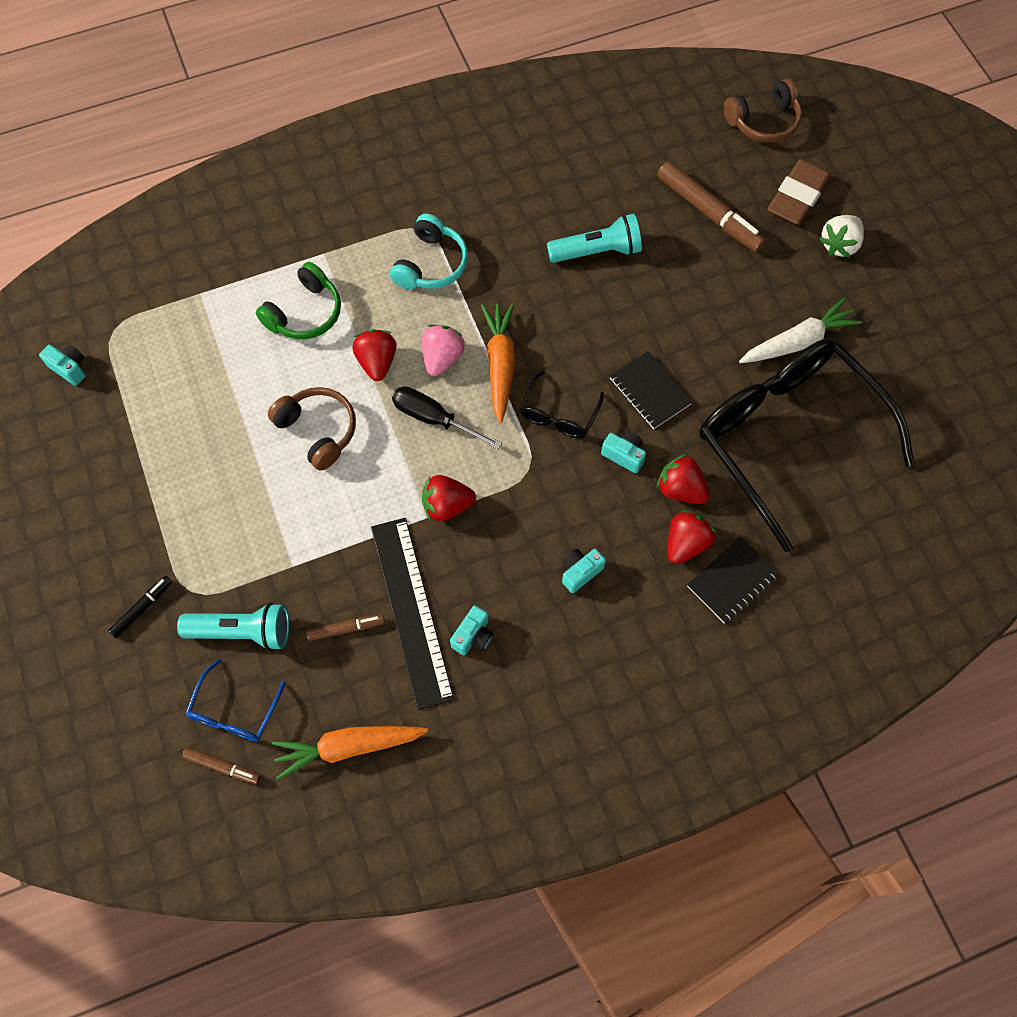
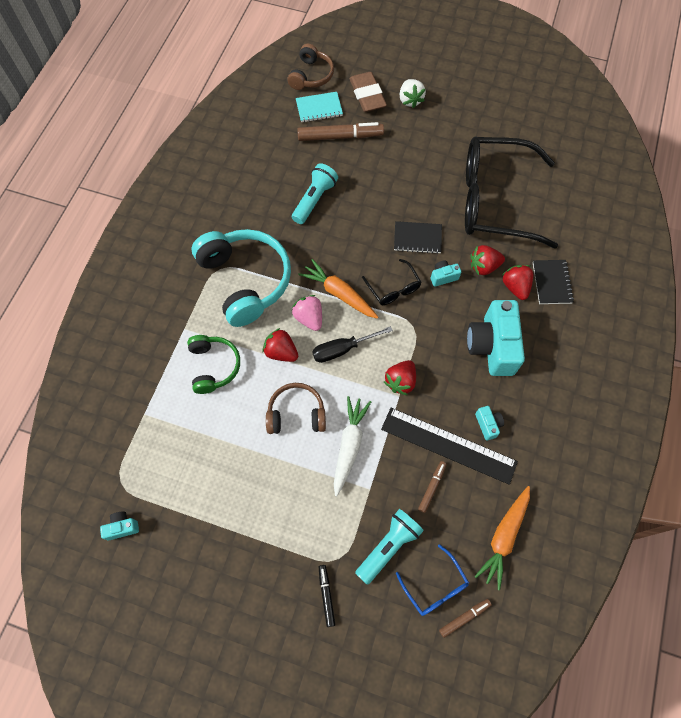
camera: 50 degrees left, 0 degrees up
turquoise headphones [390,214,468,289] -> turquoise headphones [192,229,291,327], size x1.76
turquoise camera [562,549,606,593] -> turquoise camera [467,300,525,376], size x2.29
white carrot [739,298,862,363] -> white carrot moved to [334,396,371,496]
none -> turquoise notebook [296,92,343,122]

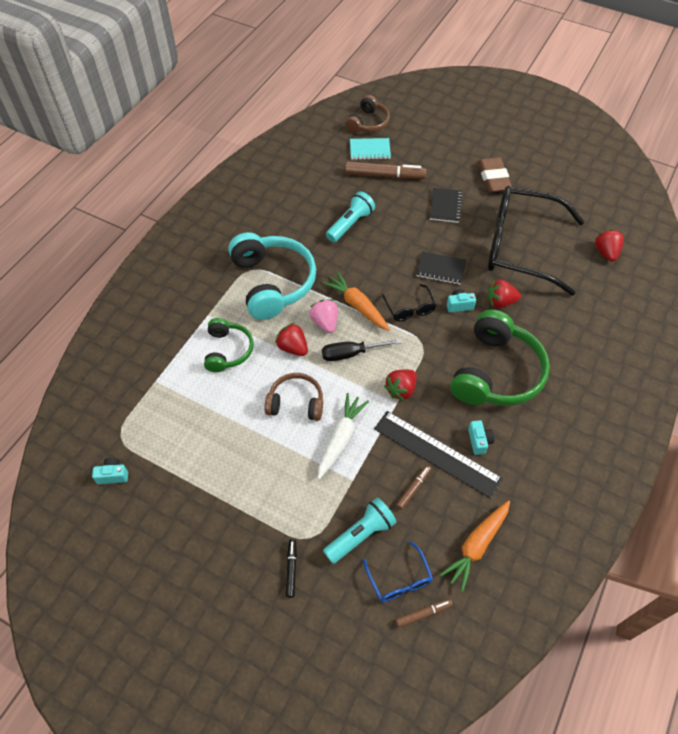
camera: 10 degrees right, 10 degrees down
brown eraser [349,72,387,112] -> brown eraser moved to [478,157,512,192]
white strawberry [400,79,426,109] -> none
turquoise camera [467,300,525,376] -> green headphones [450,309,550,406]
red strawberry [503,265,533,300] -> red strawberry moved to [595,229,624,262]
black notebook [533,260,574,304] -> black notebook moved to [430,188,462,223]

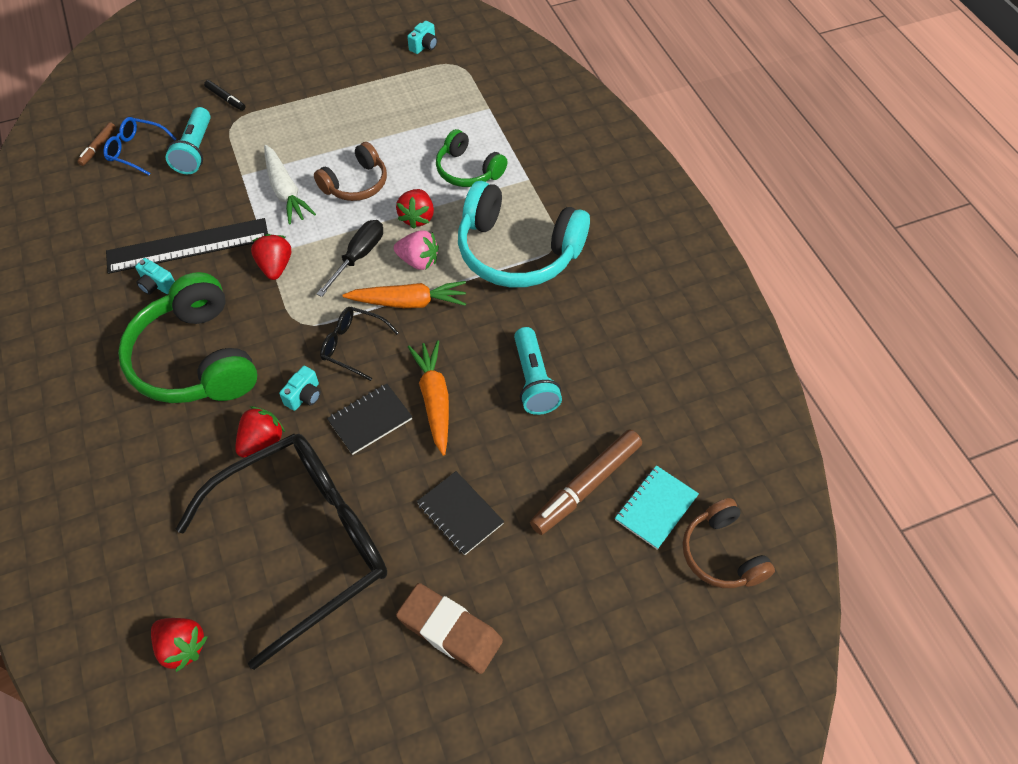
camera: 130 degrees right, 0 degrees up
red strawberry [275,323,308,356] -> red strawberry turned 105 degrees clockwise [396,189,434,229]
brown marker [396,465,431,510] -> none
orange carrot [440,501,510,592] -> orange carrot moved to [408,340,449,456]

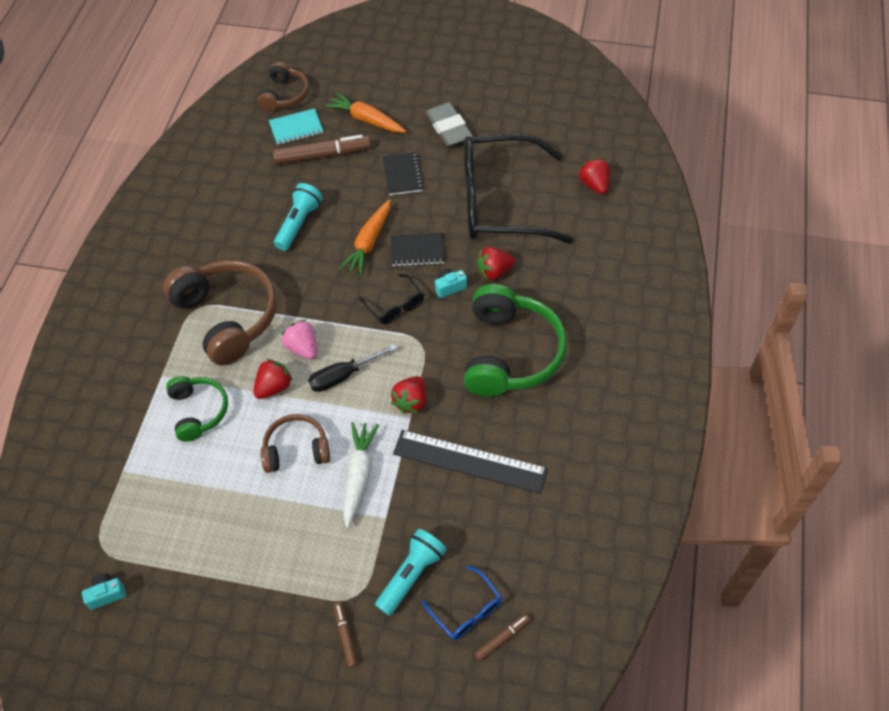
camera: 145 degrees left, 0 degrees up
turquoise camera [135,258,175,295] -> none
black marker [204,80,245,111] -> brown marker [334,602,358,668]
orange carrot [342,281,466,308] -> orange carrot moved to [324,92,406,133]
brown eraser [396,583,503,674] -> grey eraser [426,102,473,146]
turquoise headphones [458,181,590,288] -> brown headphones [163,260,277,366]

